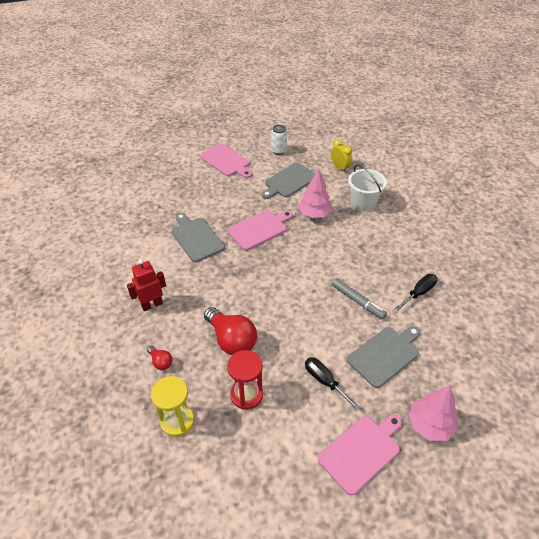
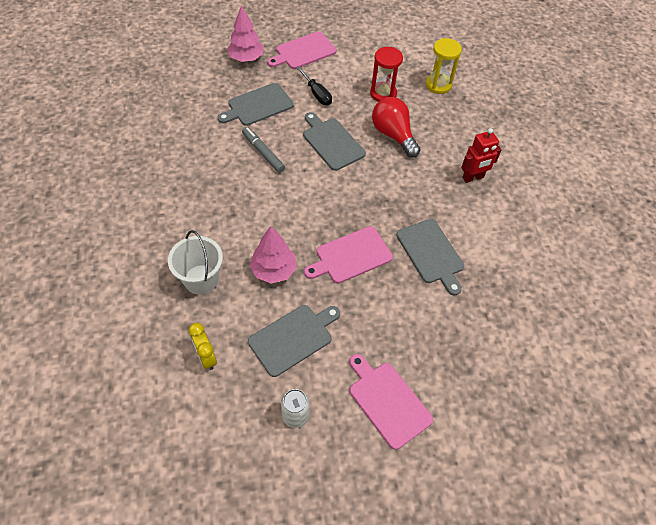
camera: 175 degrees left, 10 degrees up
red light bulb [147,346,172,370] -> none
black screwdriver [395,274,438,311] -> none
none -> grey cutting board [303,112,366,171]

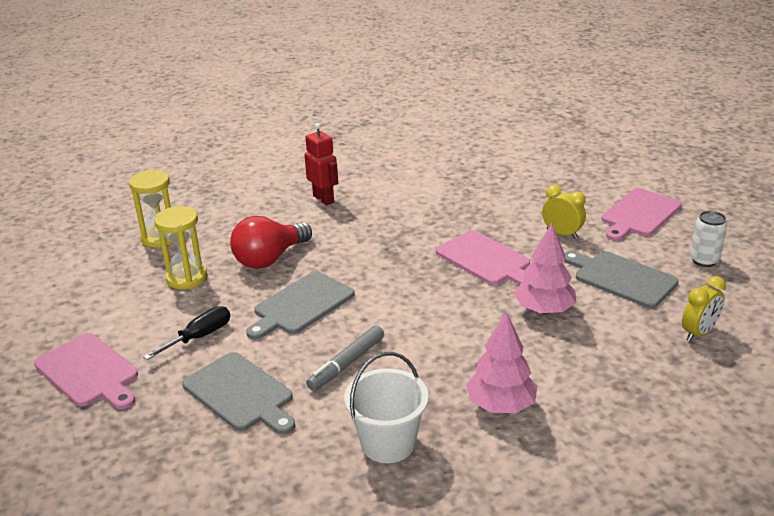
camera: 100 degrees left, 25 degrees down
white bucket [168,230,223,294] -> white bucket moved to [344,352,429,463]
pink tree [227,5,263,62] -> pink tree moved to [466,312,538,413]
red hourglass [370,47,403,102] -> yellow hourglass [154,206,207,289]
grey cutting board [396,219,464,296] -> none
none -> yellow clock [542,185,586,239]

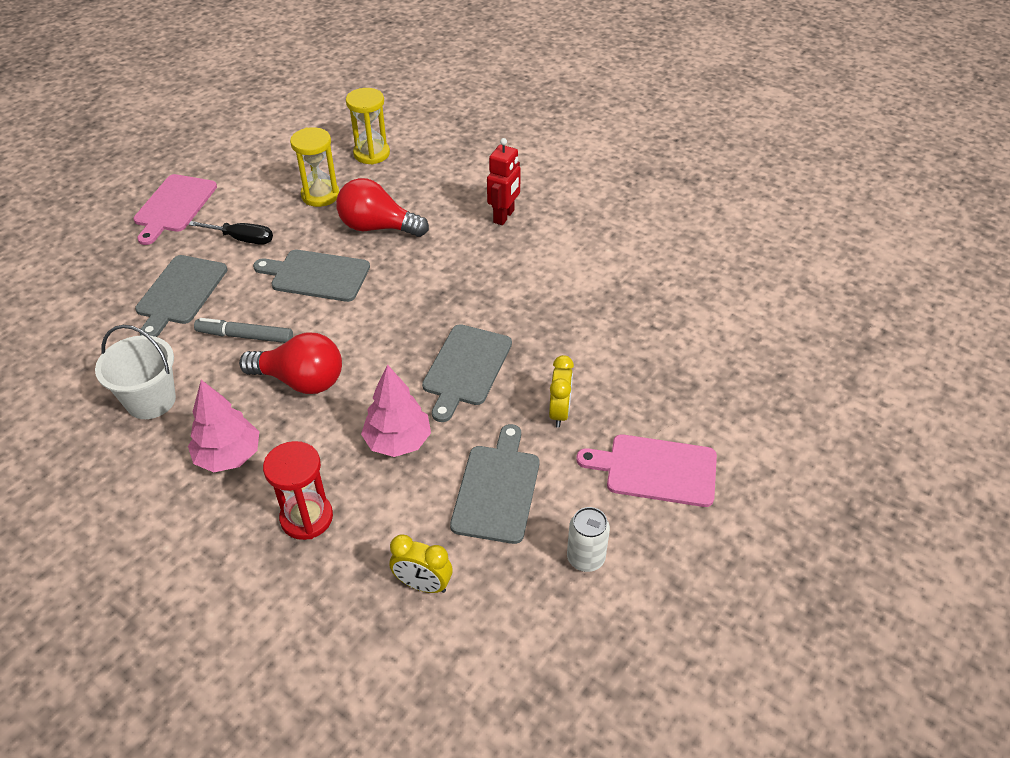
camera: 60 degrees right, 15 degrees up
pink cutting board [436,230,530,285] -> grey cutting board [422,324,512,422]
none -> red light bulb [239,332,342,394]
none -> red hourglass [263,441,333,540]

